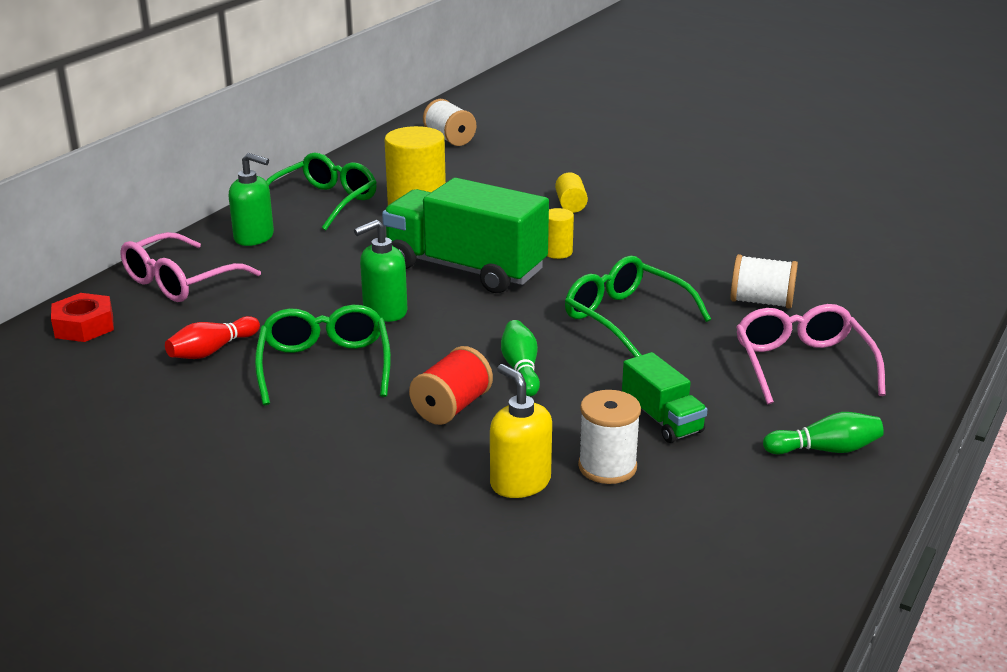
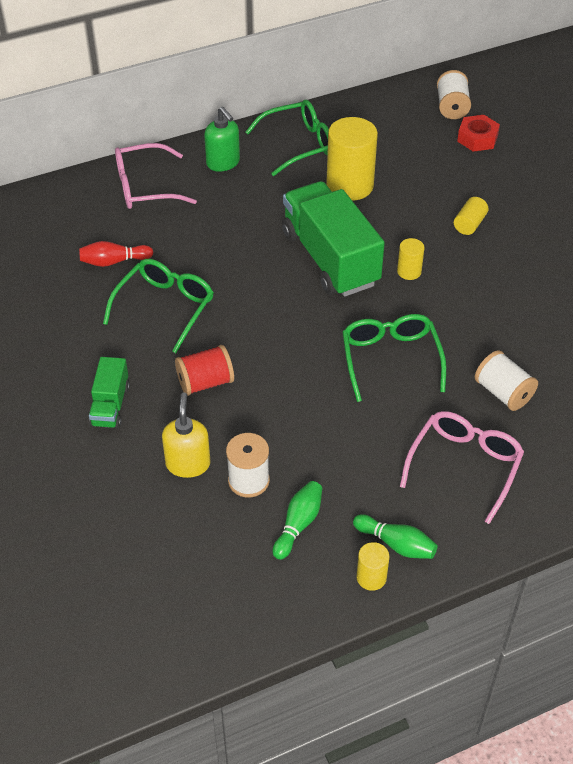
camera: 35 degrees right, 20 degrees up
red nut [51,293,114,342] -> red nut moved to [457,115,500,152]
green soap dispenser [354,220,408,322] -> none
green bowling pin [501,320,540,397] -> green bowling pin moved to [273,481,322,560]
green truck [622,352,708,443] -> green truck moved to [89,357,130,429]
none -> yellow cylinder [356,542,390,591]

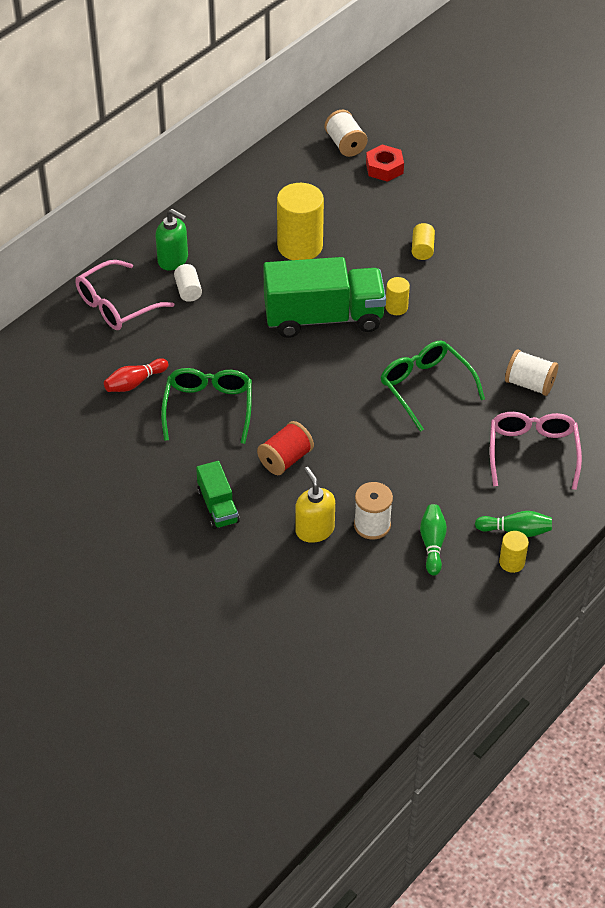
camera: 25 degrees left, 0 degrees up
green glasses [246,100,329,176] -> none
green truck [282,181,385,297] -> green truck turned 135 degrees clockwise [263,257,386,338]
none -> white cylinder [174,264,202,302]

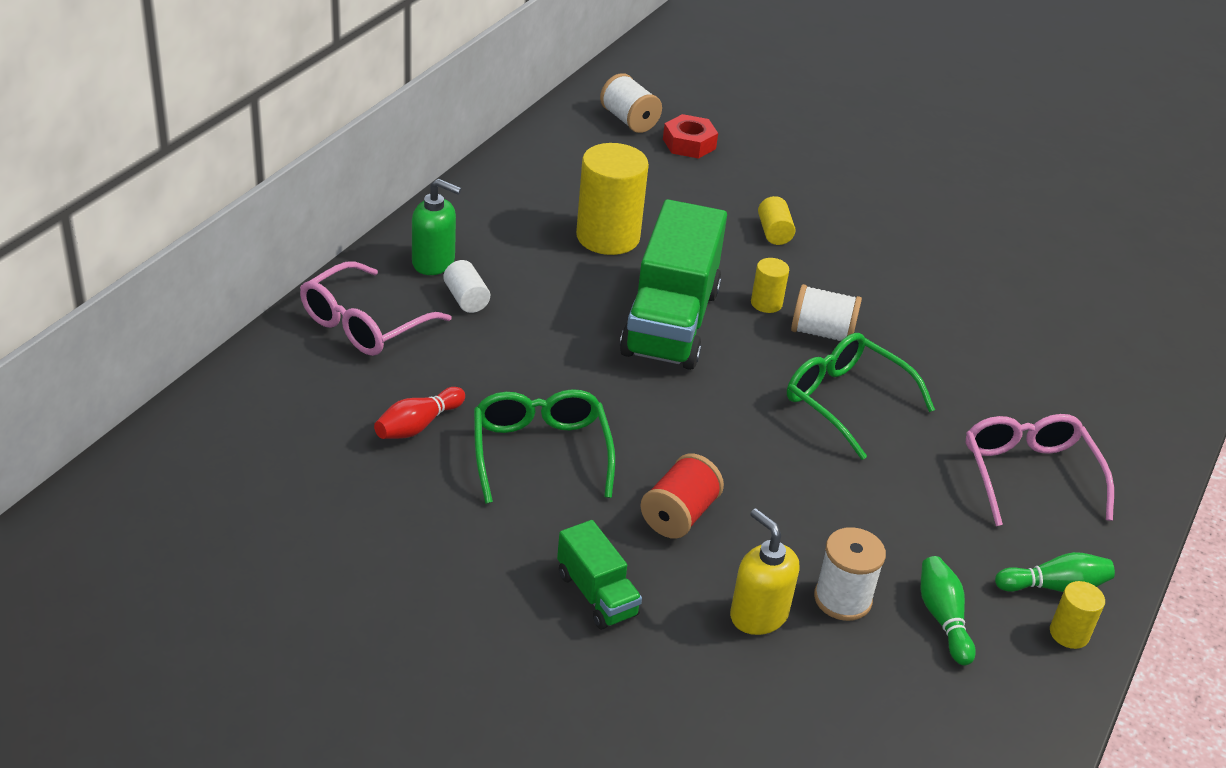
camera: 15 degrees left, 10 degrees down
green truck [263,257,386,338] -> green truck turned 120 degrees clockwise [620,199,727,370]
white spool [505,349,558,396] -> white spool moved to [791,284,862,341]

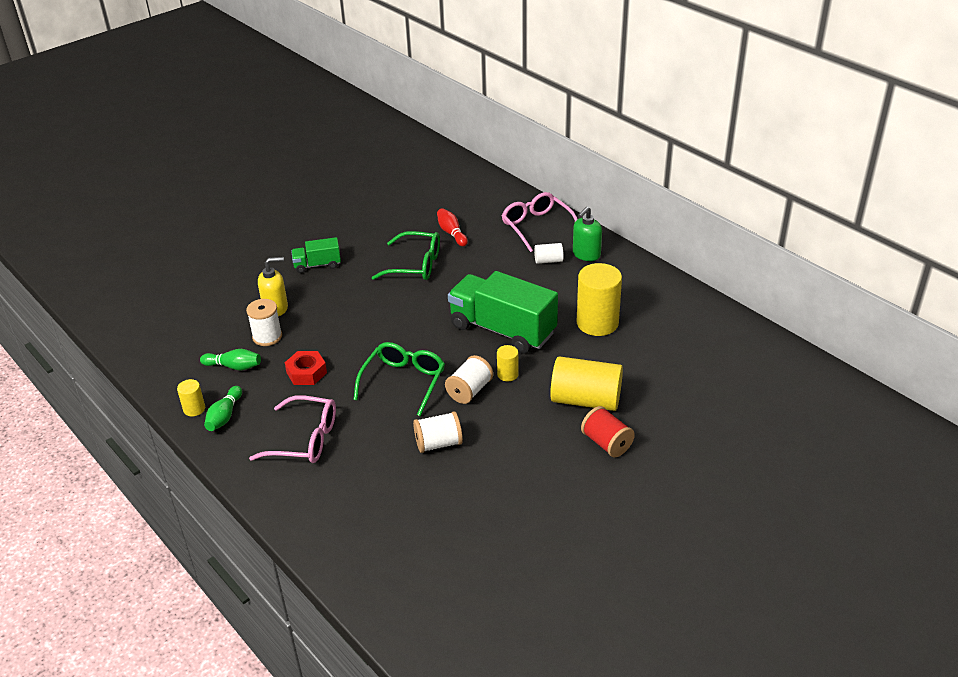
camera: 115 degrees right, 0 degrees up
white spool [600,73,662,133] -> white spool moved to [413,411,463,453]
red spool [641,454,724,539] -> red spool moved to [581,406,635,457]
red nut [663,114,718,159] -> red nut moved to [285,351,327,385]
yellow cylinder [758,196,795,245] -> yellow cylinder [550,356,623,411], size x2.08
green glasses [787,333,935,460] -> green glasses turned 45 degrees counterclockwise [353,342,445,416]

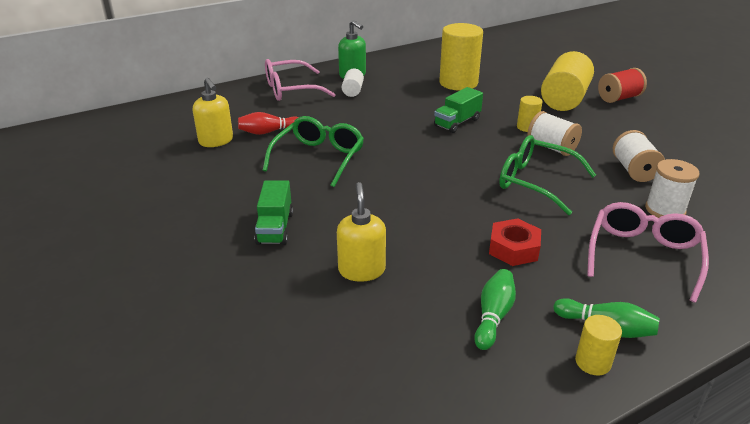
camera: 80 degrees left, 5 degrees down
white spool [246,299,282,346] -> white spool moved to [645,159,699,218]
green truck [448,271,558,354] -> green truck [434,87,483,133], size x0.49
none -> yellow soap dispenser [193,78,233,147]

